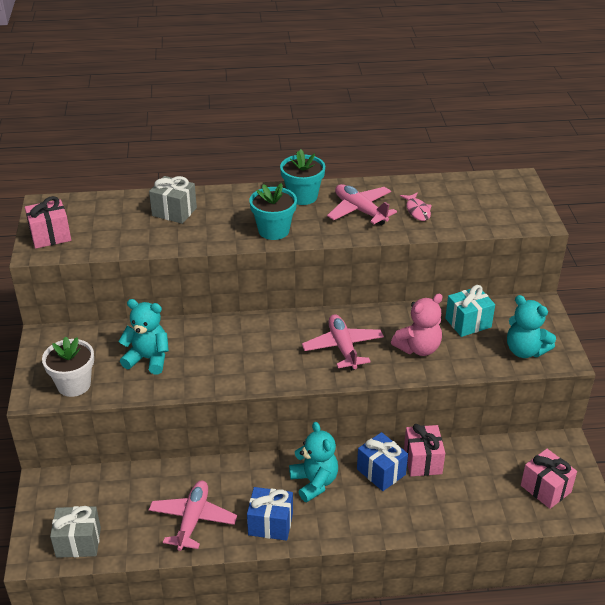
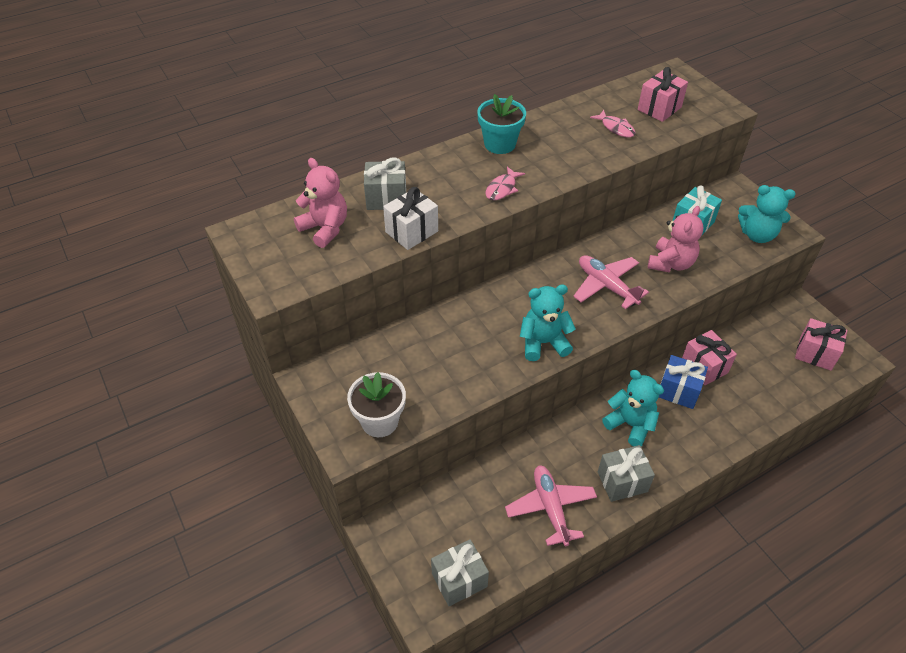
camera: 25 degrees left, 10 degrees up
pink gift [25,196,71,249] -> pink gift moved to [638,67,688,122]
turquoise teddy bear [118,299,169,374] -> turquoise teddy bear moved to [520,285,576,361]
blue gift [247,487,293,541] -> grey gift [598,445,655,502]
turquoise flower pot [249,183,297,240] -> pink fish [486,167,525,201]
pink plane [327,184,397,225] -> none
none -> pink teddy bear [294,158,347,248]
none -> white gift [383,187,438,250]

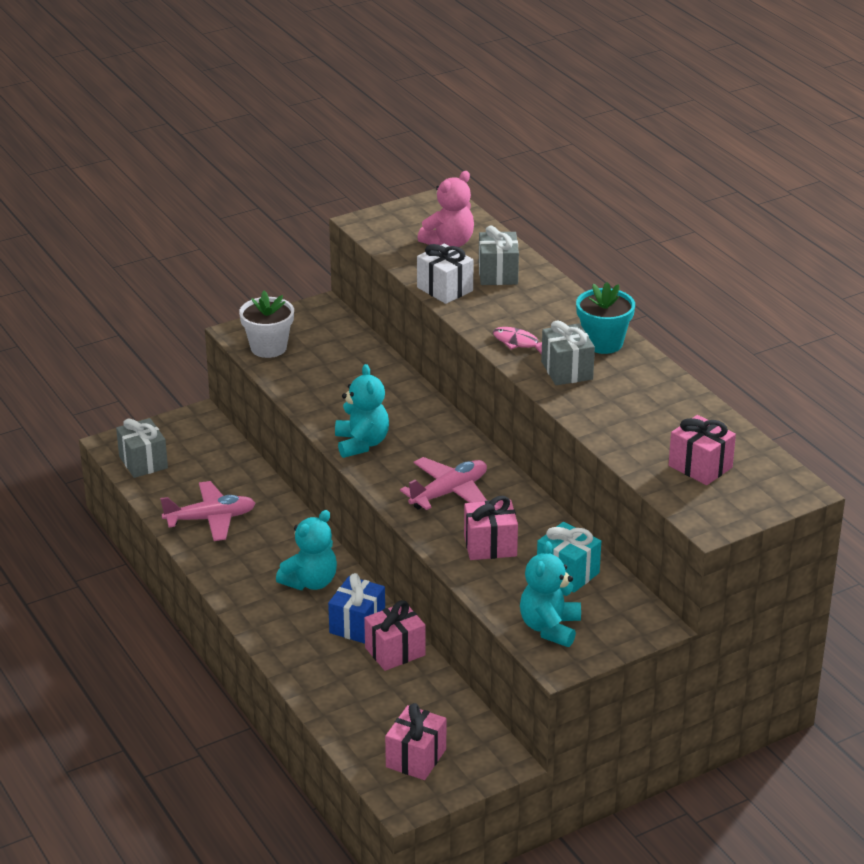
camera: 90 degrees right, 15 degrees down
pink fish [590,110,635,137] -> none
grey gift [598,445,655,502] -> grey gift moved to [541,320,595,385]
pink teddy bear [648,206,704,272] -> pink gift [464,496,518,560]

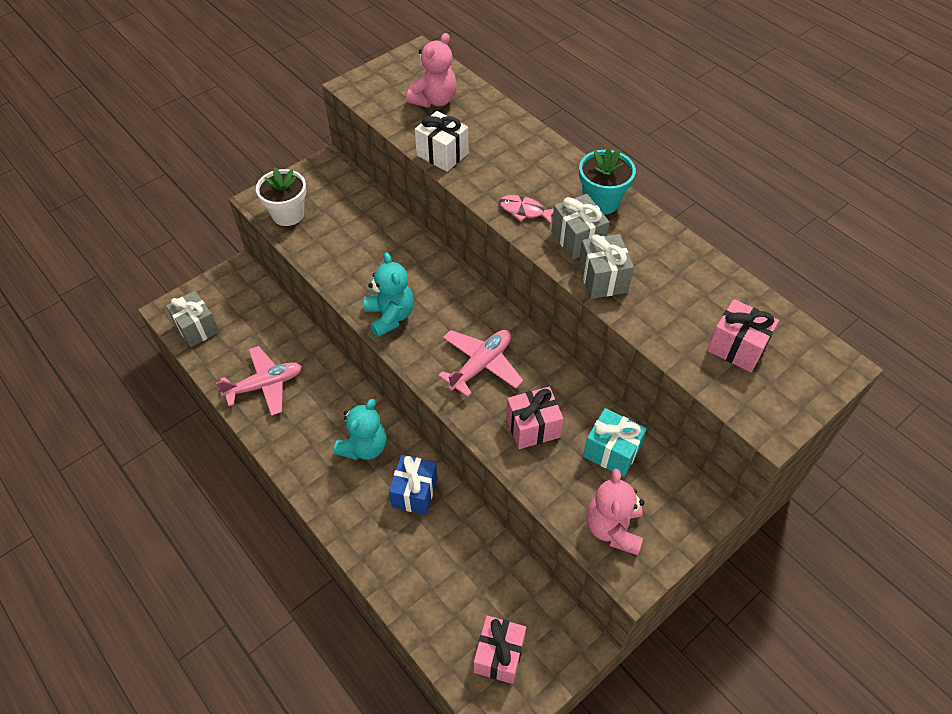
camera: 10 degrees left, 20 degrees up
pink gift [364,600,426,671] -> none
grey gift [479,225,519,285] -> grey gift moved to [578,234,634,299]
turquoise teddy bear [520,541,581,647] -> pink teddy bear [586,469,644,555]

